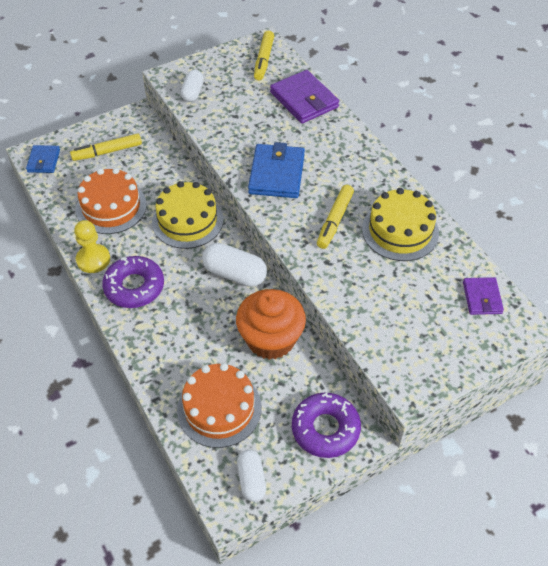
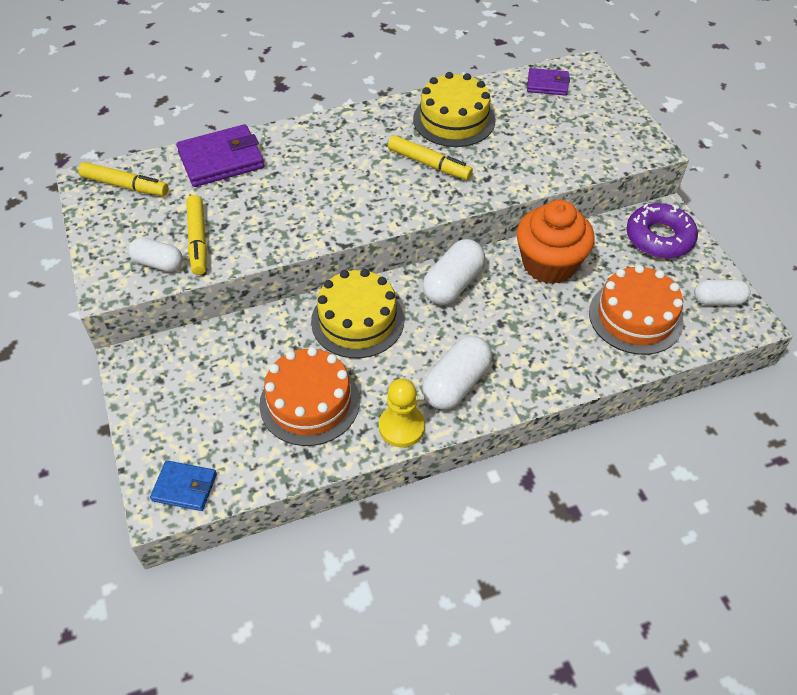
camera: 80 degrees left, 0 degrees up
yellow marker [70,133,142,161] -> yellow marker moved to [186,195,207,275]
purple donut [102,256,164,308] -> white capsule [422,336,492,409]
blue wallet [248,142,305,198] -> none

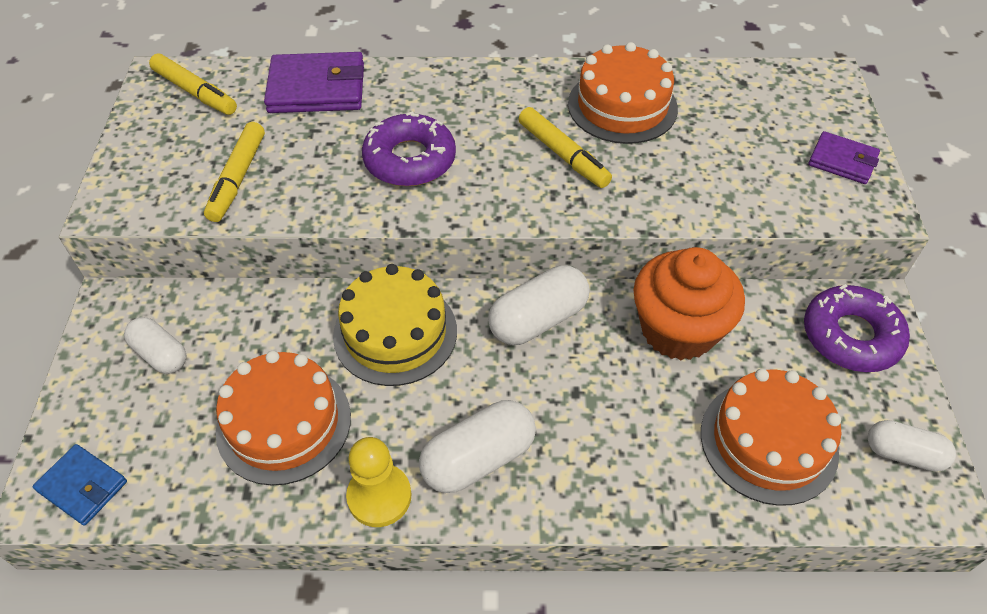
camera: 20 degrees right, 0 degrees up
white capsule [128,238,183,272] -> white capsule moved to [124,317,187,374]
yellow cake [413,72,495,147] -> orange cake [568,42,678,144]
purple wallet [527,68,570,96] -> purple wallet moved to [808,131,880,184]
none -> purple donut [362,111,456,186]

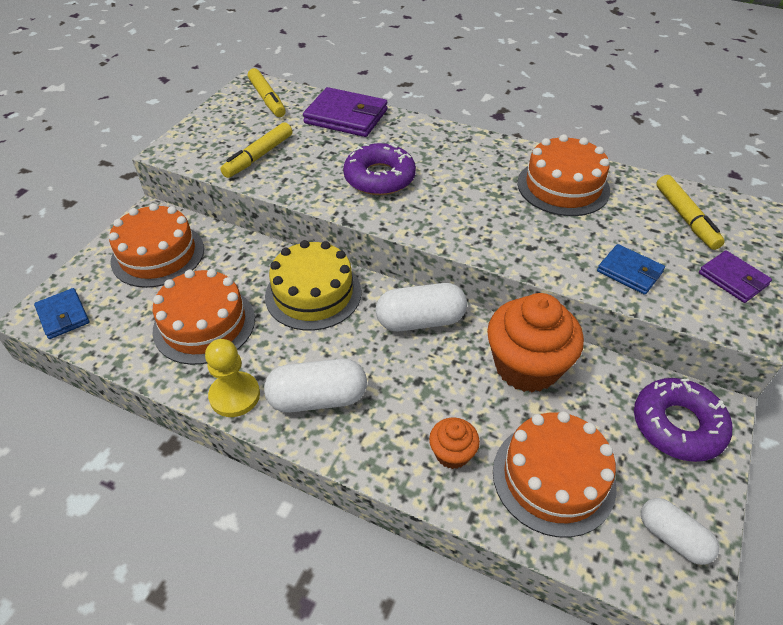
camera: 25 degrees right, 5 degrees down
white capsule [124,317,187,374] -> orange cake [109,203,204,288]
yellow marker [519,107,612,188] -> yellow marker moved to [656,175,725,250]
none -> orange cupcake [429,418,480,469]
none -> blue wallet [597,244,665,295]

